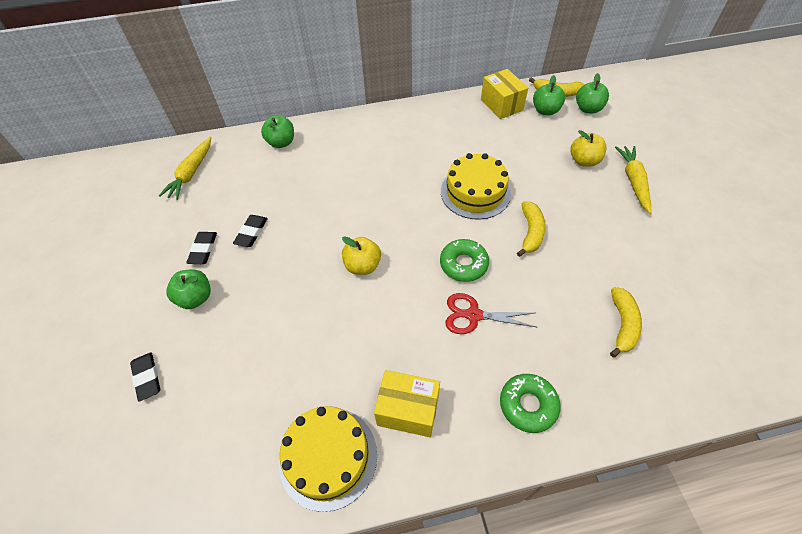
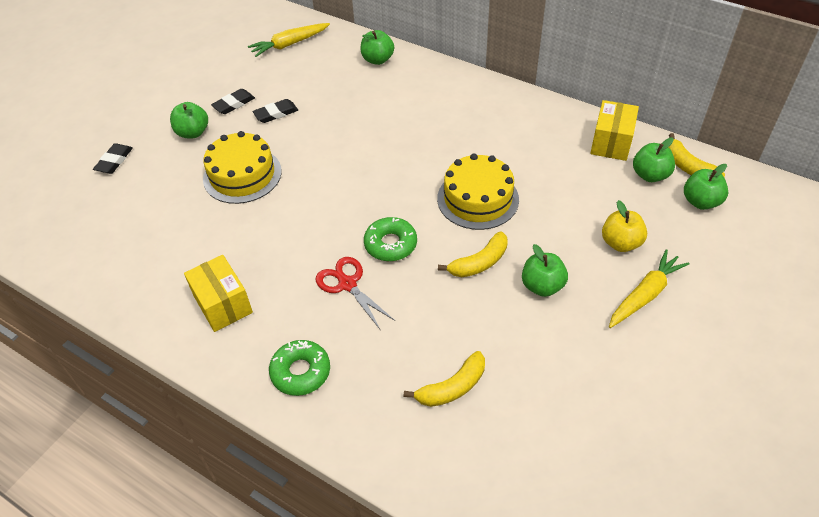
camera: 45 degrees right, 5 degrees down
yellow cake [279,406,377,512] -> yellow cake moved to [203,131,282,204]
yellow apple [342,236,381,275] -> none
none -> green apple [522,244,568,297]

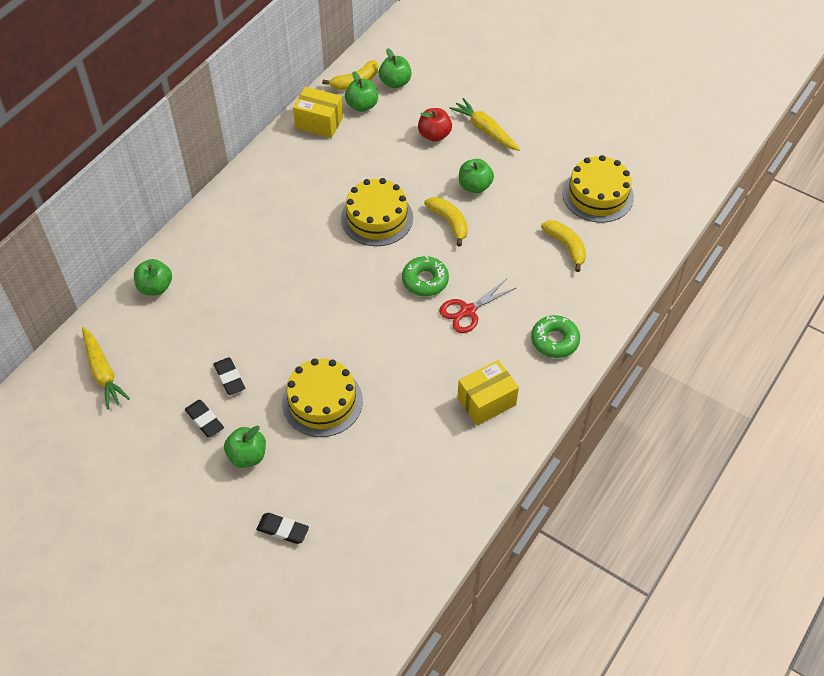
camera: 90 degrees left, 5 degrees up
yellow apple [602,200,647,252] -> red apple [418,108,452,142]
none -> yellow cake [562,155,634,223]

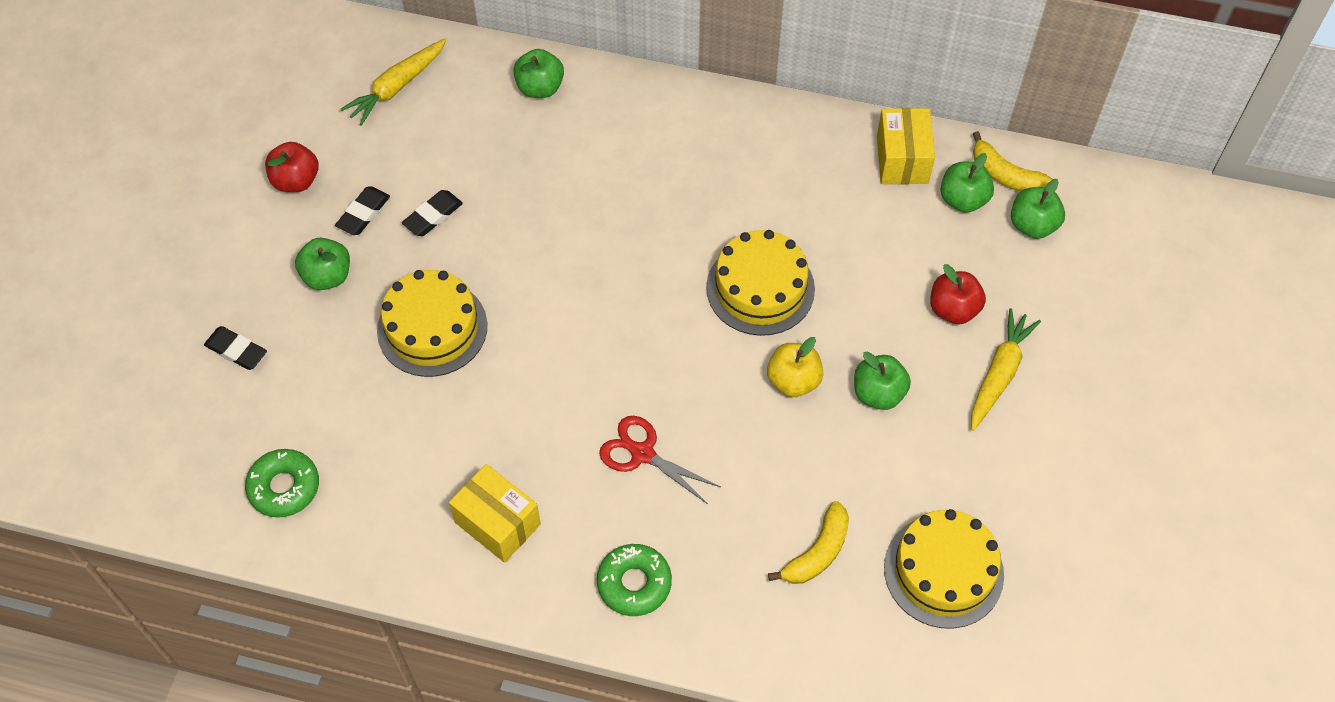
camera: 70 degrees right, 5 degrees up
black eraser [256,513,309,544] -> black eraser turned 60 degrees counterclockwise [204,326,267,370]
green donut [402,256,449,296] -> green donut moved to [245,449,319,518]
yellow banana [424,197,468,247] -> yellow apple [767,337,823,397]
none -> red apple [265,142,319,192]

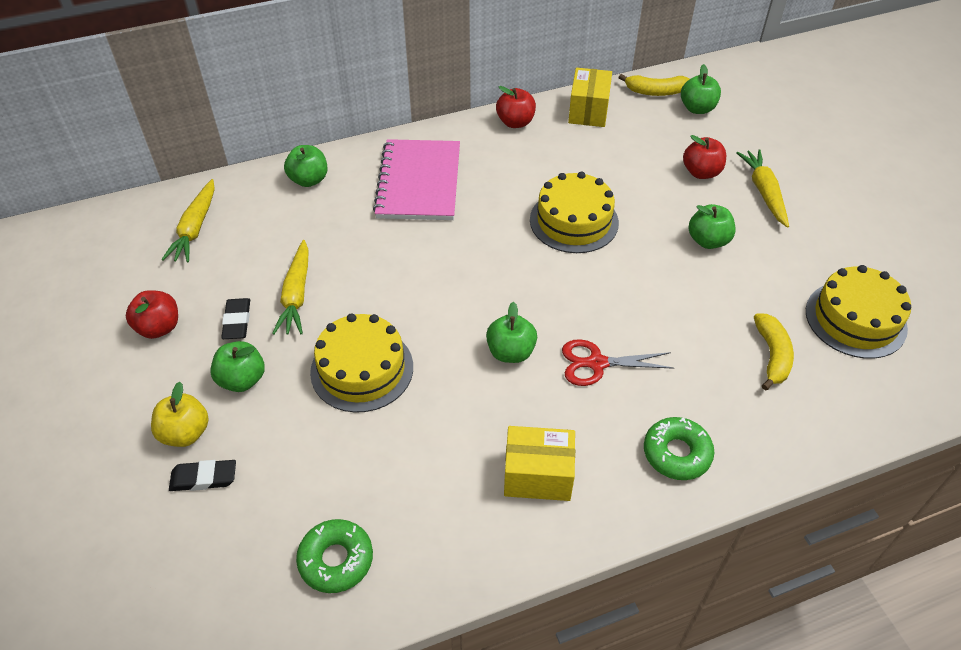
camera: 35 degrees left, 10 degrees down
black eraser [402,190,463,236] -> yellow carrot [272,240,309,335]
yellow apple [767,337,823,397] -> yellow apple moved to [151,382,209,447]
yellow box [877,108,935,184] -> yellow box turned 45 degrees clockwise [568,68,612,127]
green apple [940,153,994,213] -> green apple moved to [486,302,537,363]
none -> pink notebook [373,139,460,220]
none -> red apple [496,86,536,128]

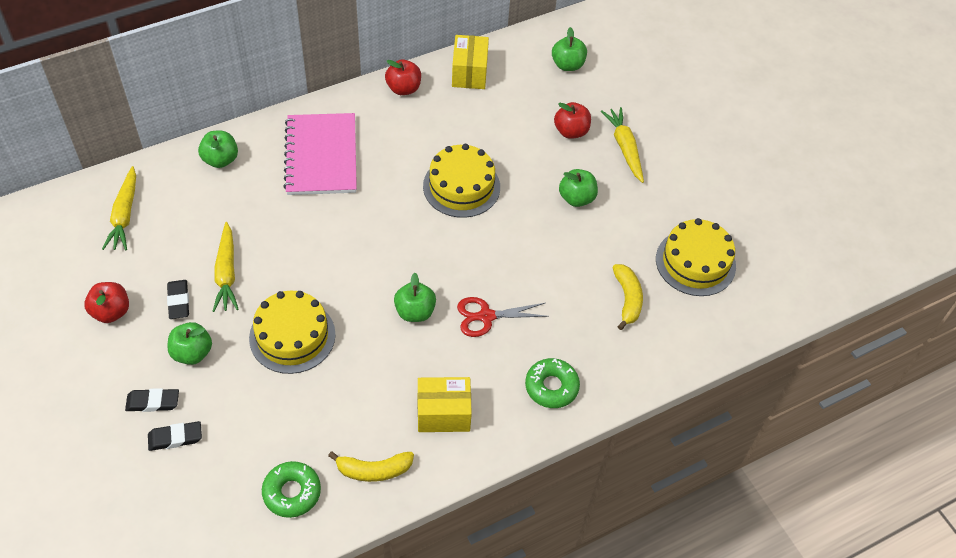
camera: 10 degrees left, 5 degrees up
yellow apple [151,382,209,447] -> black eraser [125,388,179,412]
yellow banana [618,74,690,96] -> yellow banana moved to [328,451,414,482]

